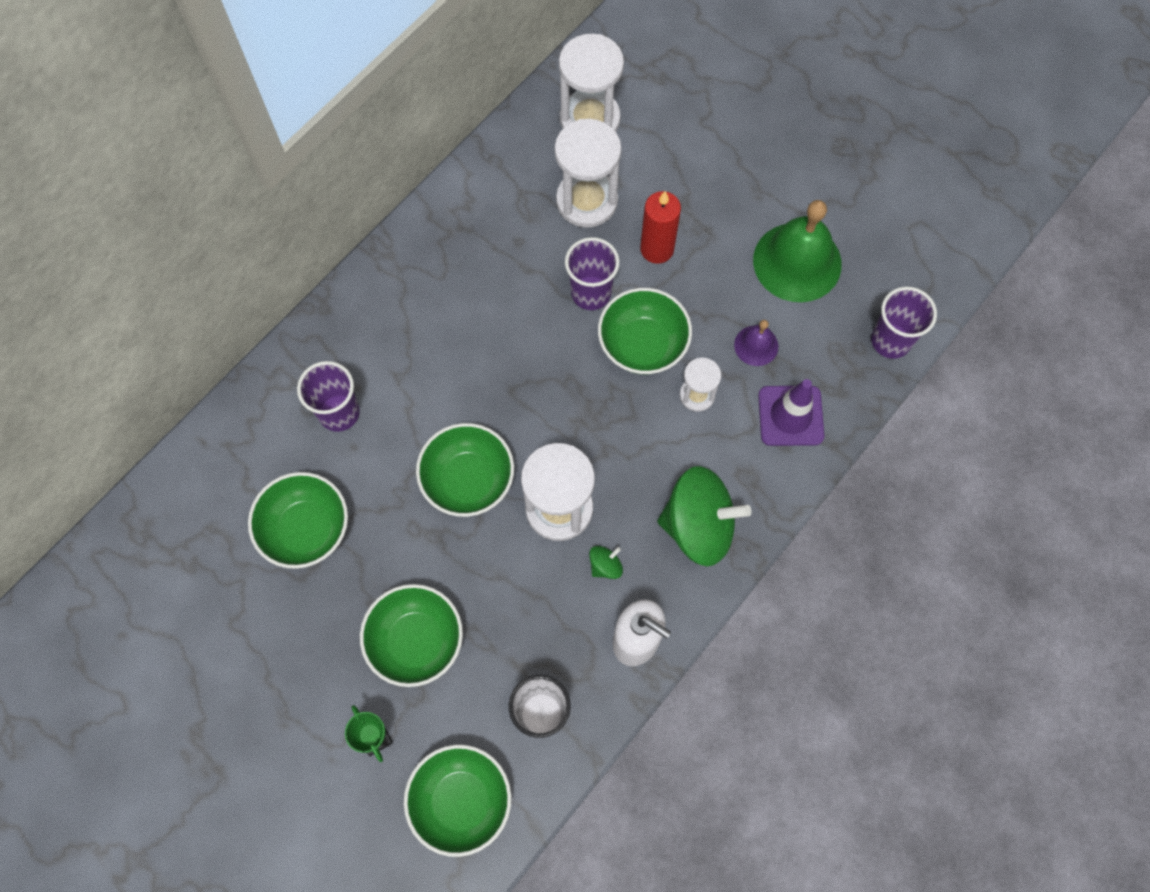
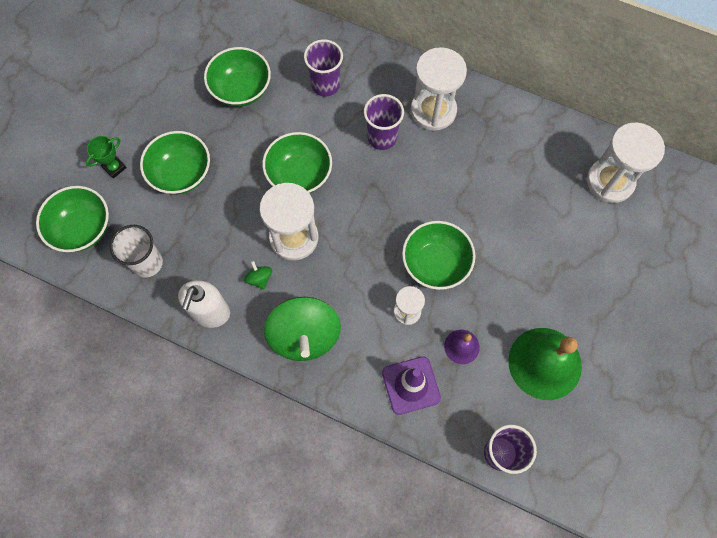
camera: 75 degrees right, 0 degrees up
white hourglass [554,119,622,228] -> white hourglass moved to [411,47,467,131]
purple cup [565,237,620,310] -> purple cup moved to [364,94,404,150]
green spinning top [589,546,623,579] -> green spinning top turned 150 degrees counterclockwise [244,261,272,289]
red candle [640,191,681,264] -> none

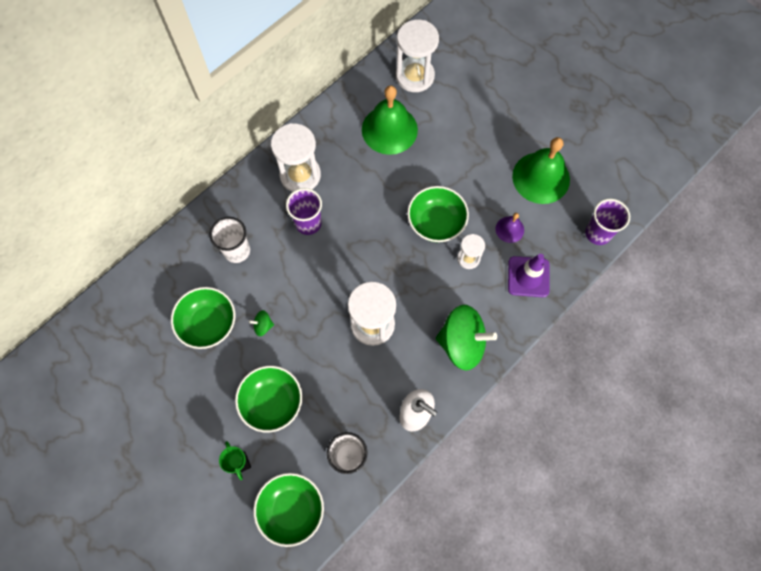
camera: 70 degrees left, 0 degrees up
green spinning top [244,261,272,289] -> green spinning top moved to [249,310,274,336]
green bowl [262,132,332,193] -> none
purple cup [304,39,343,97] -> white cup [210,217,250,263]
none -> green bell [362,86,418,155]

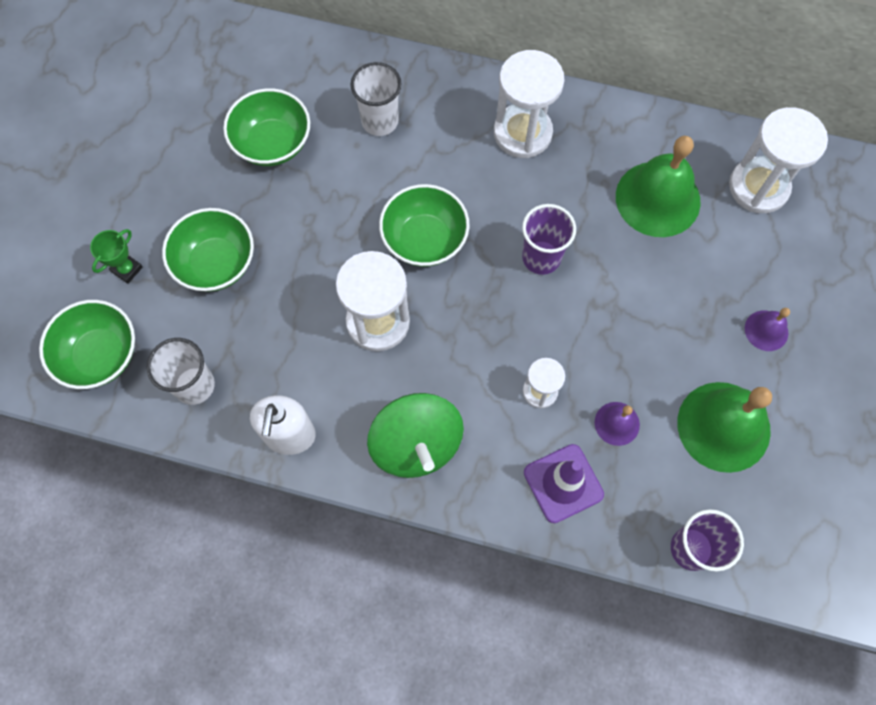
camera: 60 degrees right, 0 degrees up
green spinning top [249,310,274,336] -> none
purple cup [286,188,322,235] -> purple cup moved to [522,204,576,275]
green bowl [407,186,469,242] -> green bowl moved to [379,184,470,267]
none -> purple bell [745,308,790,351]

